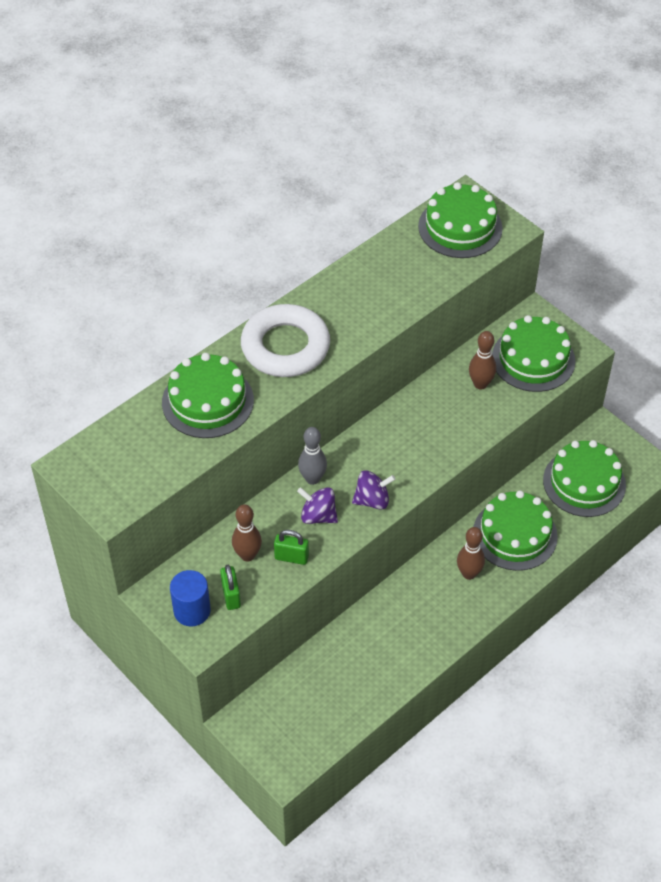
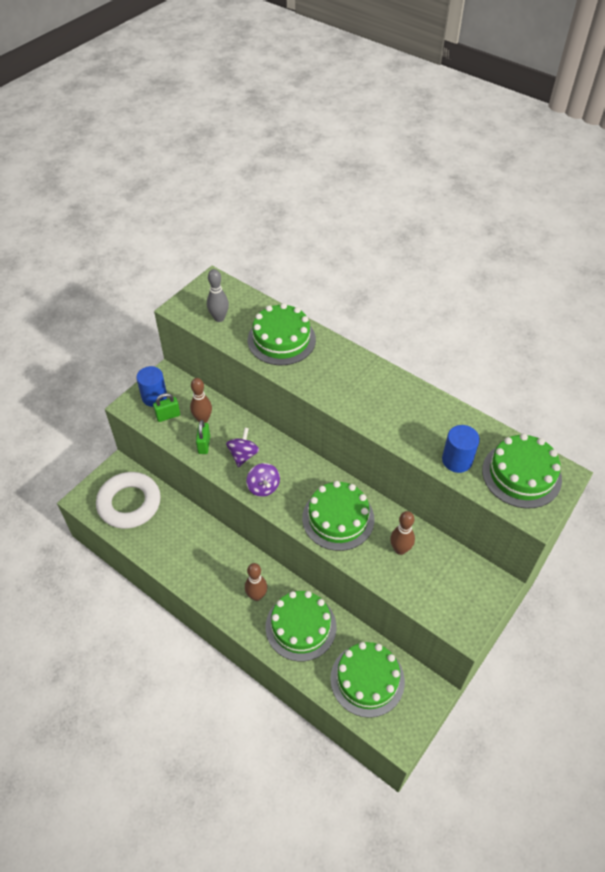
camera: 80 degrees right, 0 degrees up
white ring [241,304,330,377] -> white ring moved to [96,472,161,529]
grey bowling pin [298,427,327,485] -> grey bowling pin moved to [207,269,229,322]
green cake [492,315,575,392] -> green cake moved to [302,481,374,551]
none -> blue cylinder [442,425,480,473]

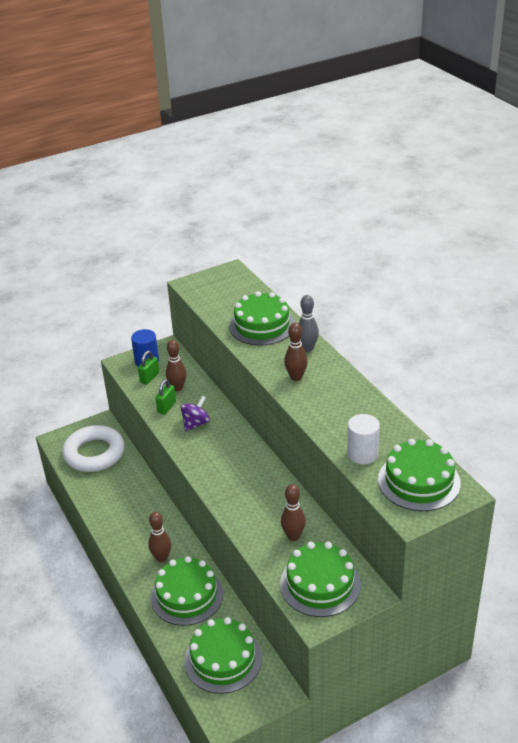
camera: 25 degrees right, 15 degrees down
green padlock [153,393,180,422] -> green padlock turned 60 degrees counterclockwise [138,351,159,385]
grey bowling pin [207,269,229,322] -> grey bowling pin moved to [299,295,319,352]
purple spinning top [246,463,280,497] -> none
green cake [302,481,374,551] -> green cake moved to [280,542,361,617]
blue cylinder [442,425,480,473] -> white cylinder [347,414,380,464]
none -> brown bowling pin [284,323,308,381]

